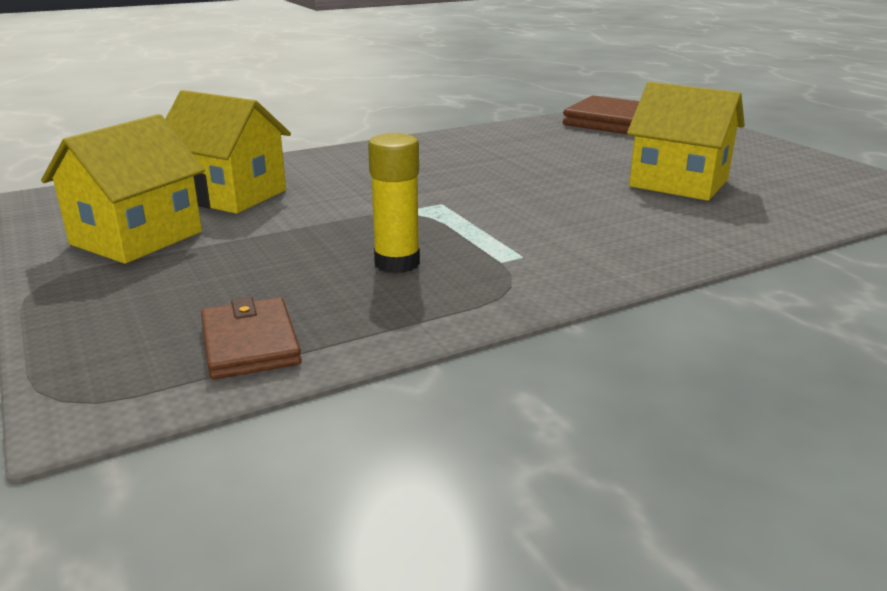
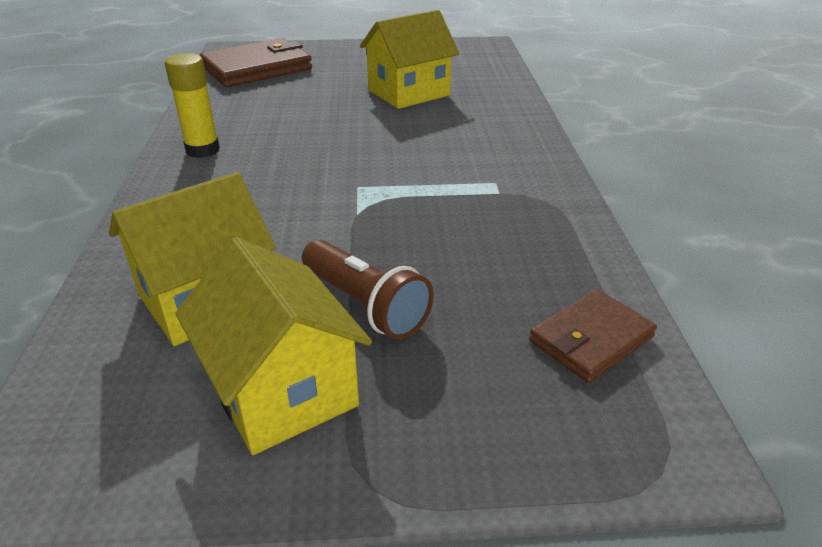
camera: 65 degrees left, 10 degrees up
brown wallet [201,297,302,379] -> brown wallet turned 45 degrees counterclockwise [529,289,657,383]
yellow glue stick [368,133,420,273] -> yellow glue stick moved to [165,53,220,158]
none -> brown flashlight [302,240,434,339]

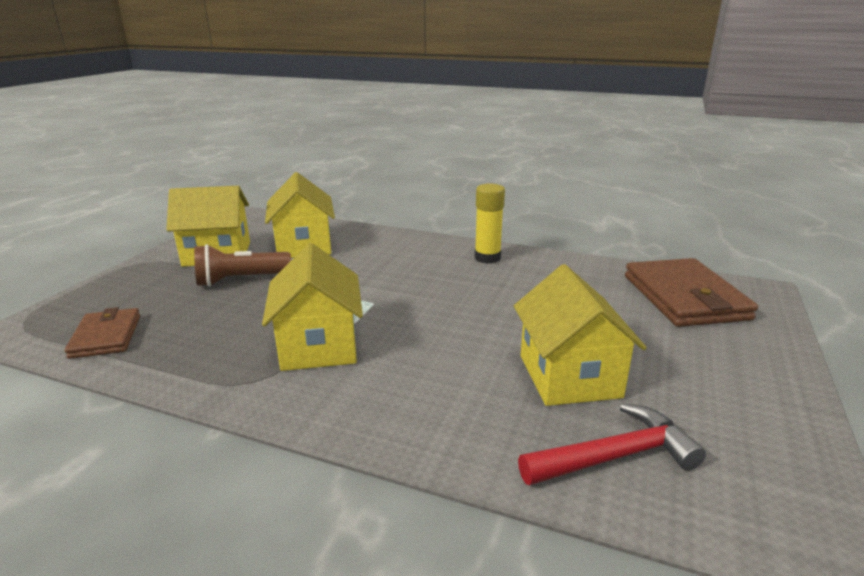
camera: 115 degrees right, 10 degrees down
none -> yellow house [262,243,363,371]
none -> red hammer [518,403,706,485]

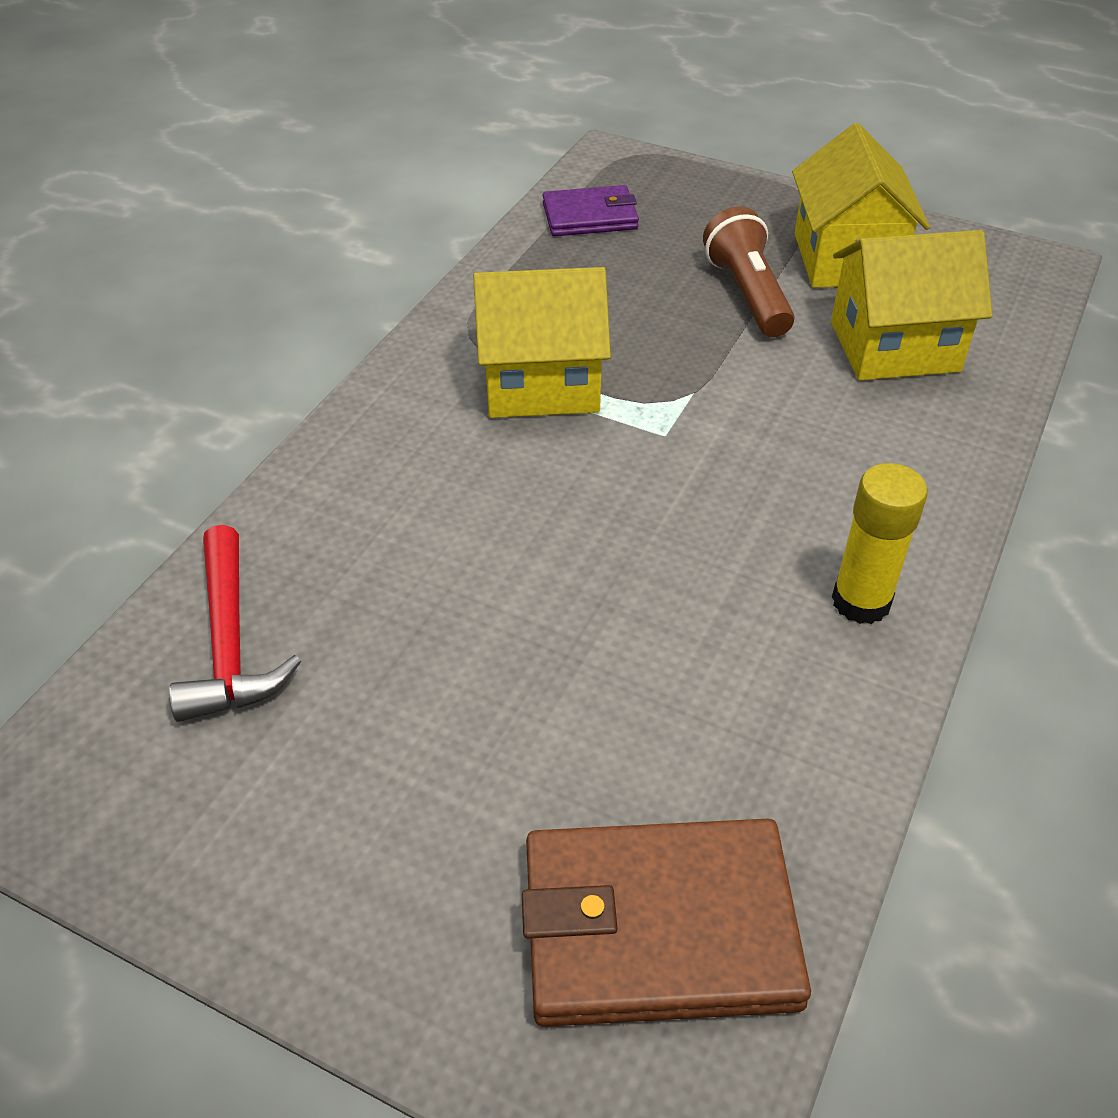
camera: 95 degrees right, 20 degrees up
brown wallet [64,307,140,359] -> purple wallet [543,185,639,236]
yellow house [514,264,647,406] -> none

